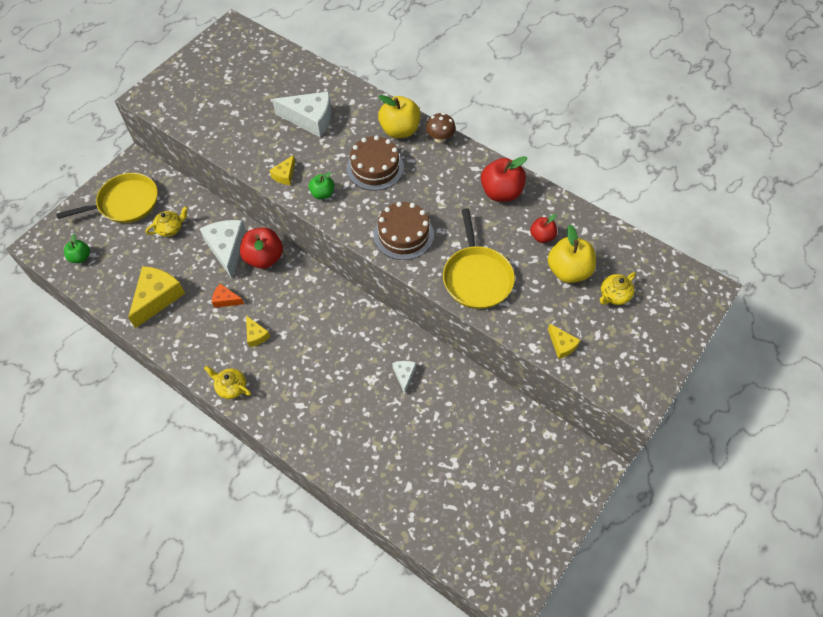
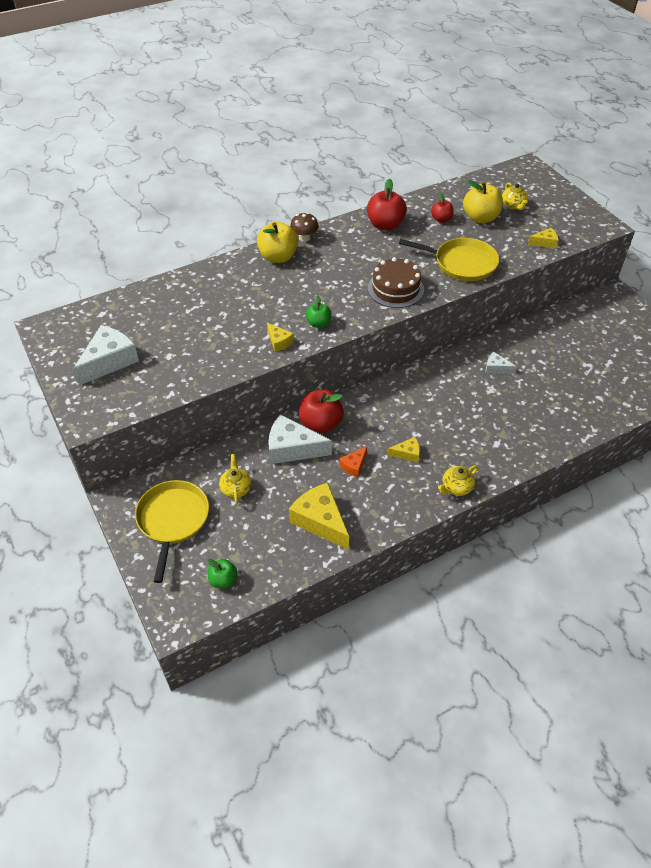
camera: 65 degrees left, 10 degrees down
white cheese [272,91,331,137] -> white cheese moved to [73,325,139,385]
brown cake [347,135,404,191] -> none

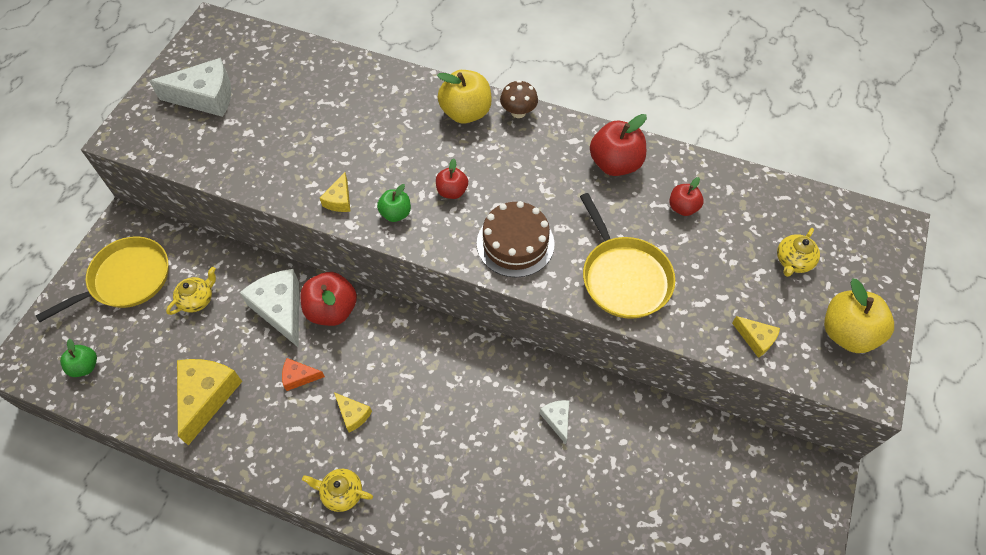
camera: 50 degrees right, 10 degrees up
yellow apple [463,180,503,223] -> yellow apple moved to [824,278,894,353]
none -> red apple [436,158,468,199]

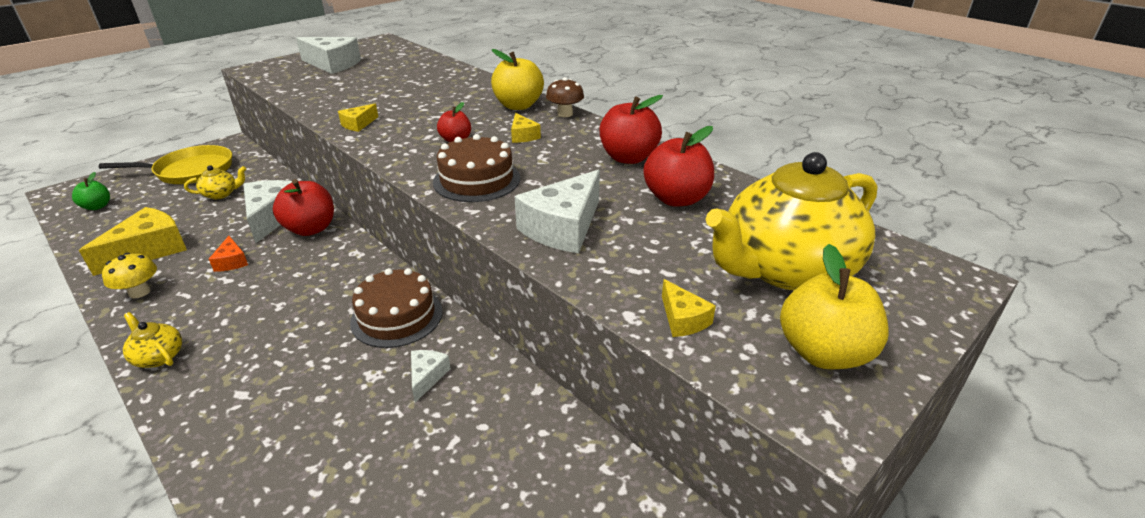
camera: 25 degrees right, 25 degrees down
orange cheese [282,358,325,391] -> orange cheese turned 135 degrees counterclockwise [209,236,248,272]
yellow cheese [334,392,372,433] -> yellow cheese moved to [511,113,541,143]
green apple [377,184,411,222] -> none
yellow pan [580,193,675,319] -> white cheese [515,170,600,253]
red apple [669,177,704,216] -> red apple [643,126,714,207], size x1.73
yellow teapot [777,228,820,277] -> yellow teapot [706,152,878,290], size x2.45
none -> yellow mushroom [102,253,157,299]
none -> brown cake [350,268,442,348]

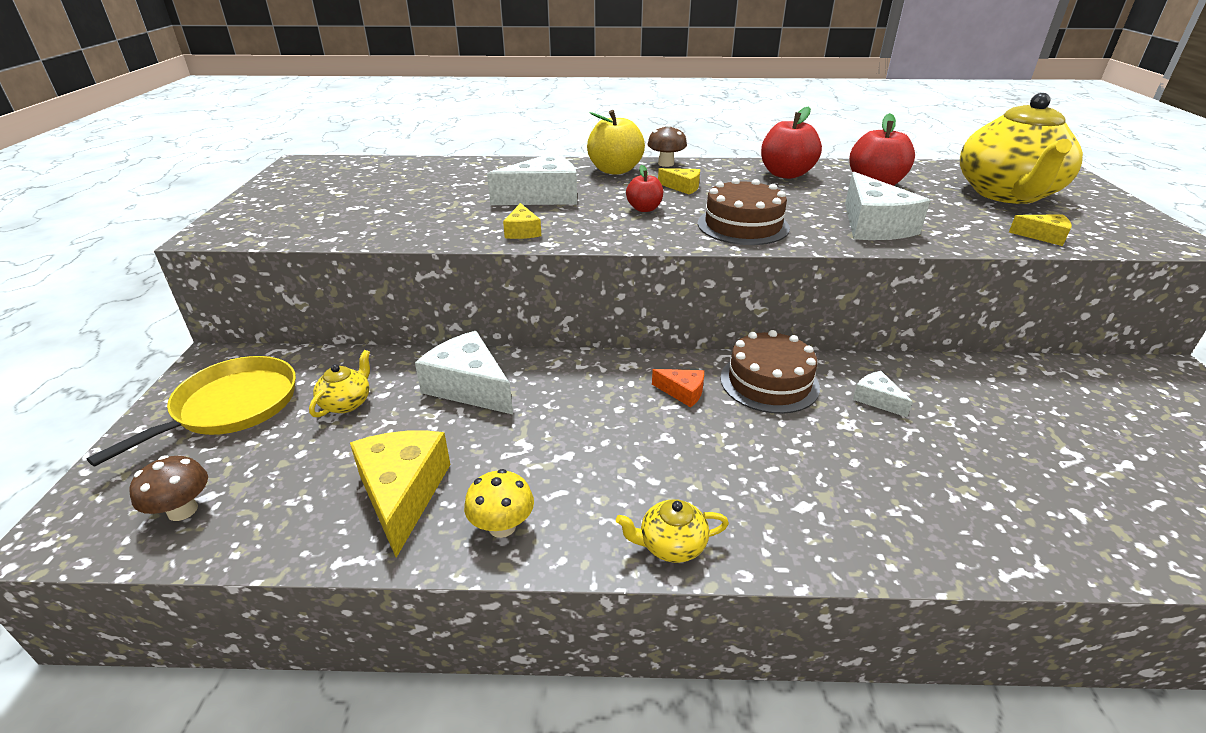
camera: 45 degrees left, 0 degrees up
green apple [72,172,110,210] -> brown mushroom [129,455,208,521]
orange cheese [209,236,248,272] -> orange cheese moved to [652,369,704,407]
red apple [273,179,334,236] -> none
white cheese [296,37,361,74] -> white cheese moved to [487,153,577,205]
yellow apple [780,244,889,369] -> none

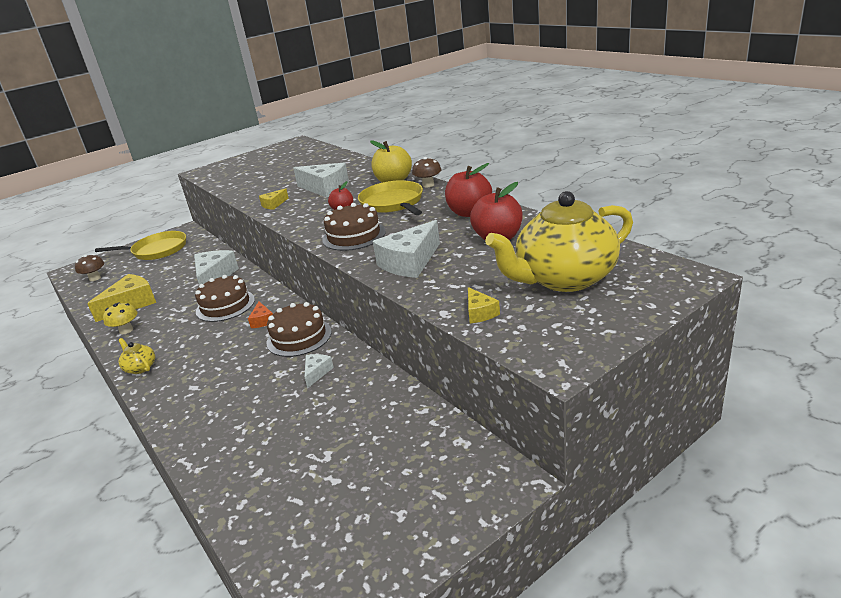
camera: 55 degrees right, 5 degrees down
yellow teapot [309,350,370,417] -> none
yellow cheese [658,168,700,194] -> yellow pan [358,180,423,215]
none -> brown cake [195,275,255,322]

